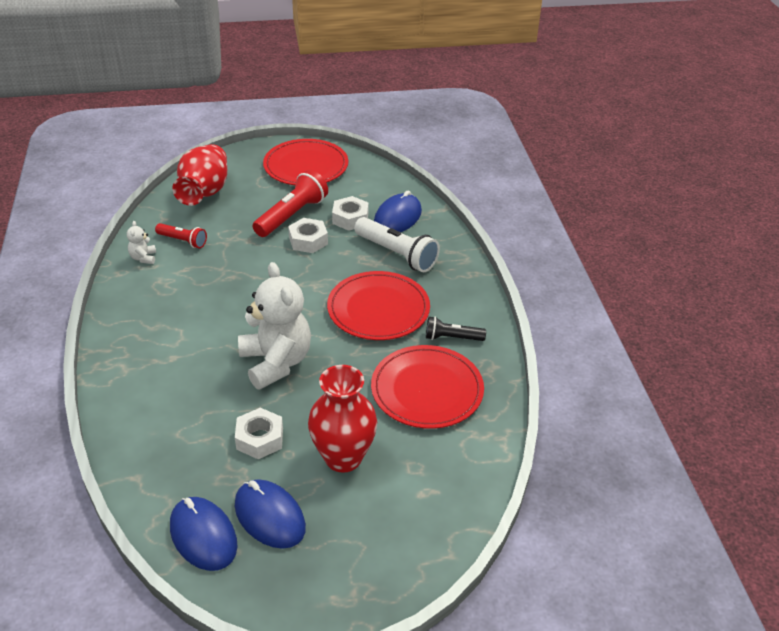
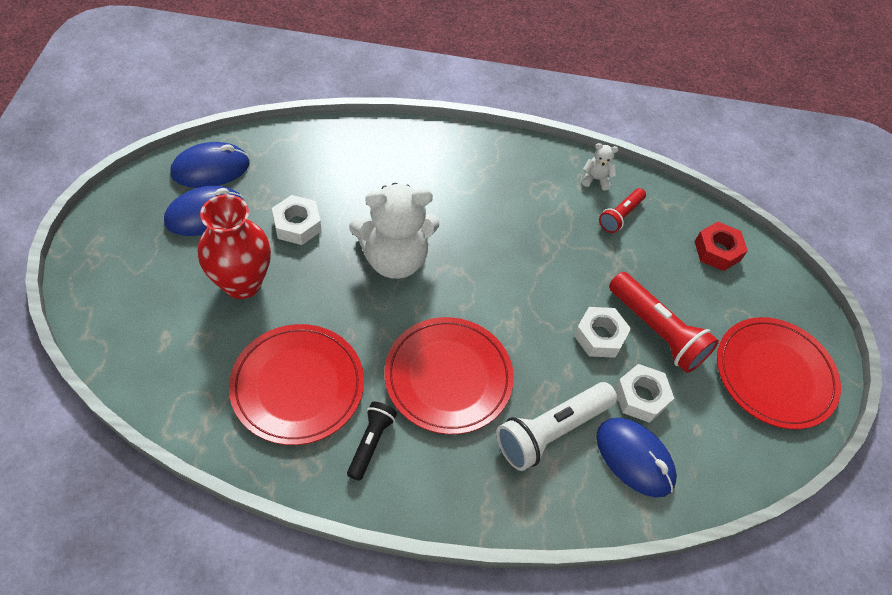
camera: 100 degrees right, 15 degrees up
red vase [172,144,227,206] -> red nut [694,222,748,271]

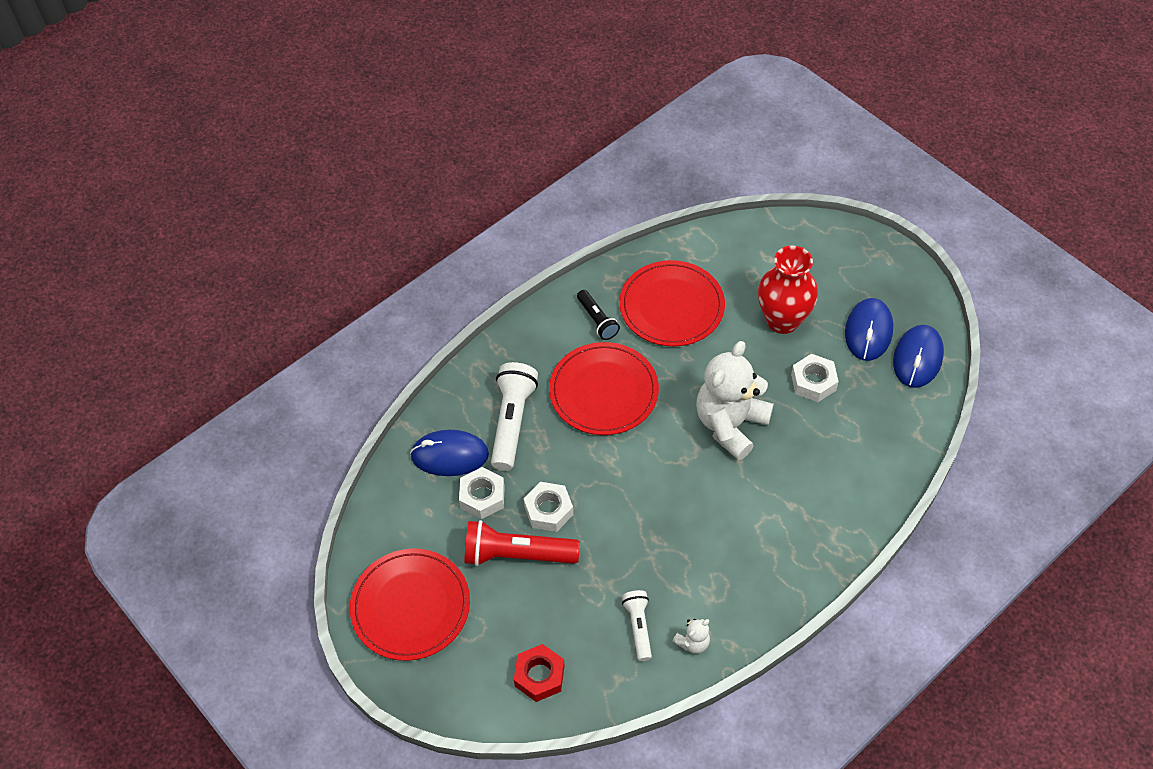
camera: 140 degrees right, 0 degrees up
red flashlight [599,188,646,233] -> white flashlight [622,590,652,661]

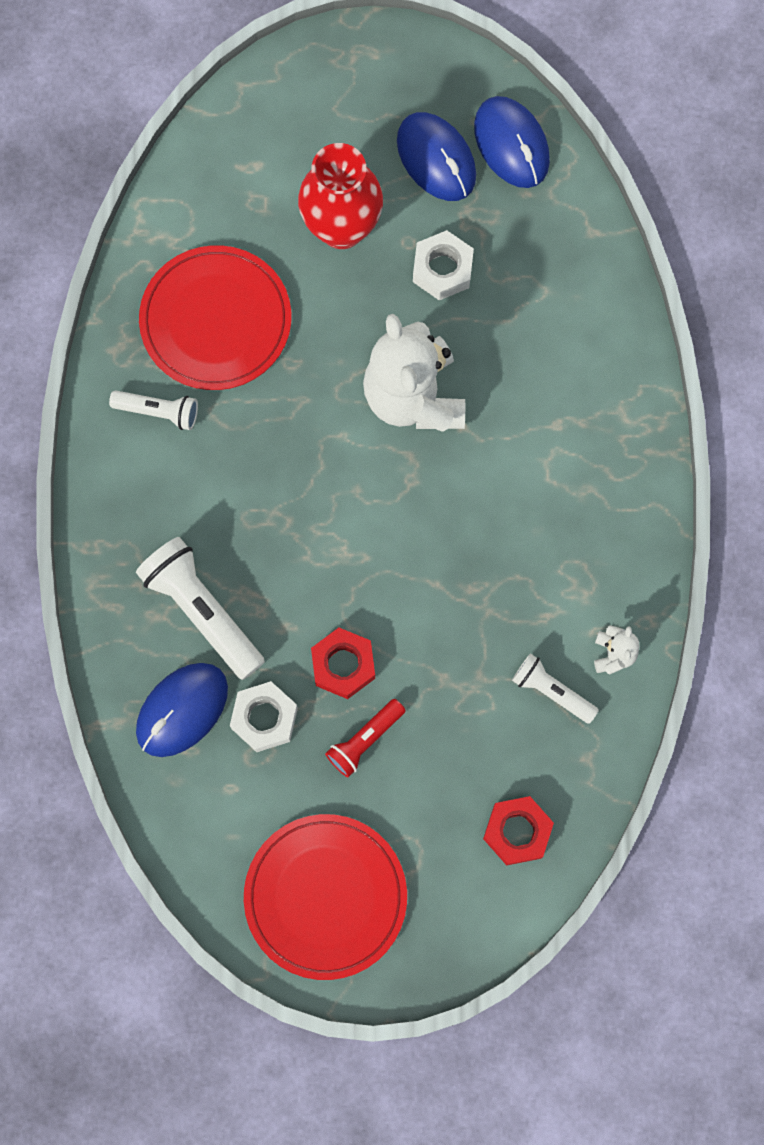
camera: 50 degrees left, 20 degrees up
red flashlight [464,520,580,566] -> red flashlight [325,699,406,777], size x0.58
white nut [524,482,573,532] -> red nut [311,628,375,699]
red plate [549,342,659,435] -> none
black flashlight [577,290,620,340] -> white flashlight [109,390,198,430]

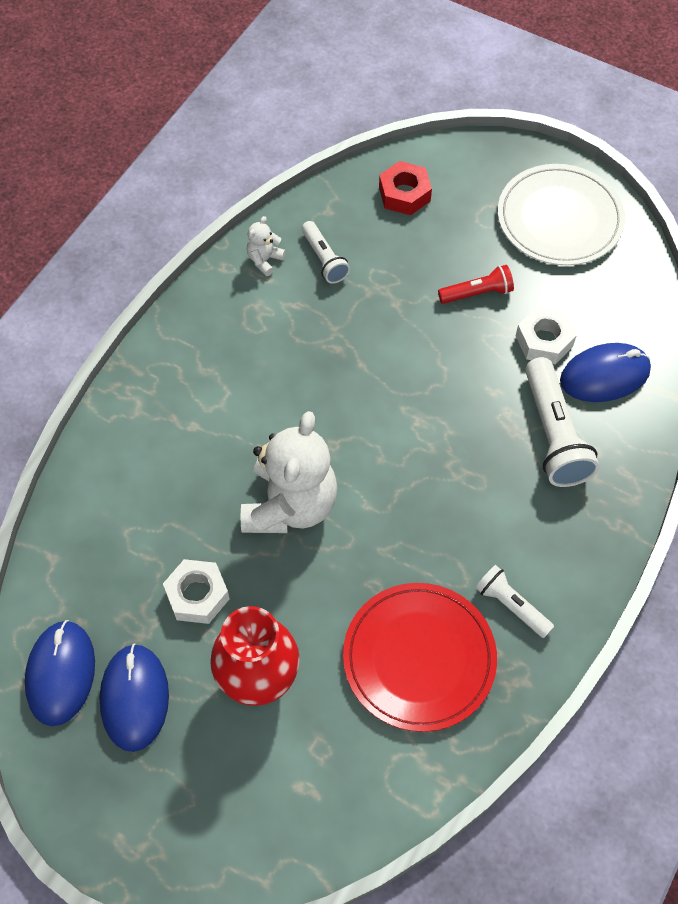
camera: 150 degrees left, 15 degrees down
red plate [244,814,407,980] -> white plate [498,164,625,266]
red nut [311,628,375,699] -> none

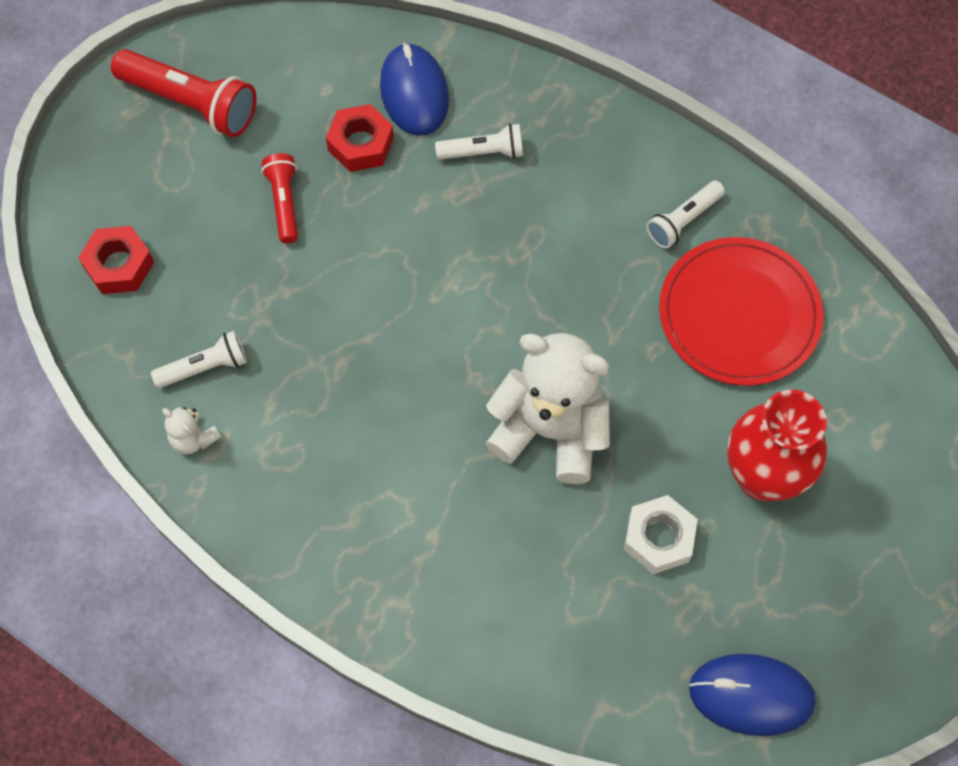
camera: 85 degrees left, 5 degrees up
blue mouse [100,644,169,752] -> none
white plate [498,164,625,266] -> red flashlight [111,49,256,137]
white nut [516,307,577,365] -> red nut [326,104,394,172]
white flashlight [525,357,599,487] -> white flashlight [435,124,523,160], size x0.58

